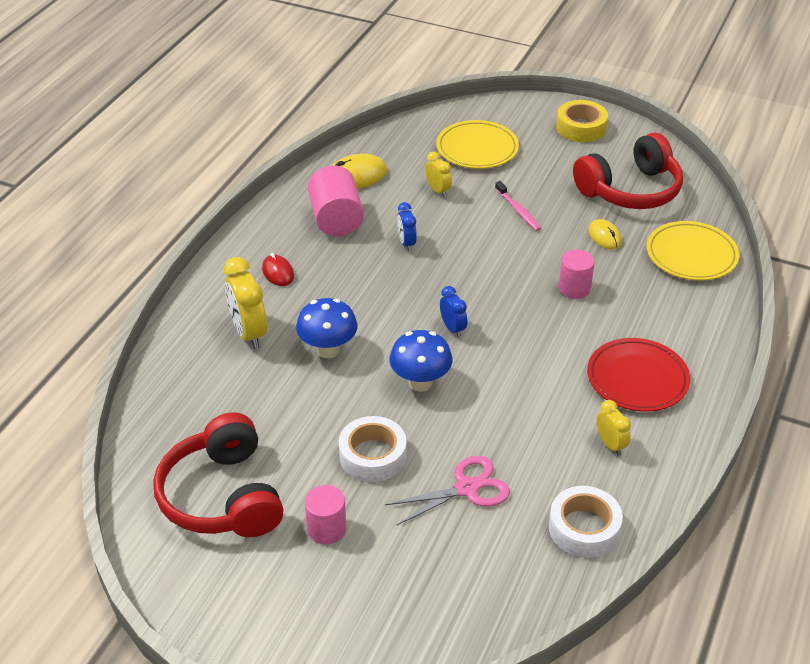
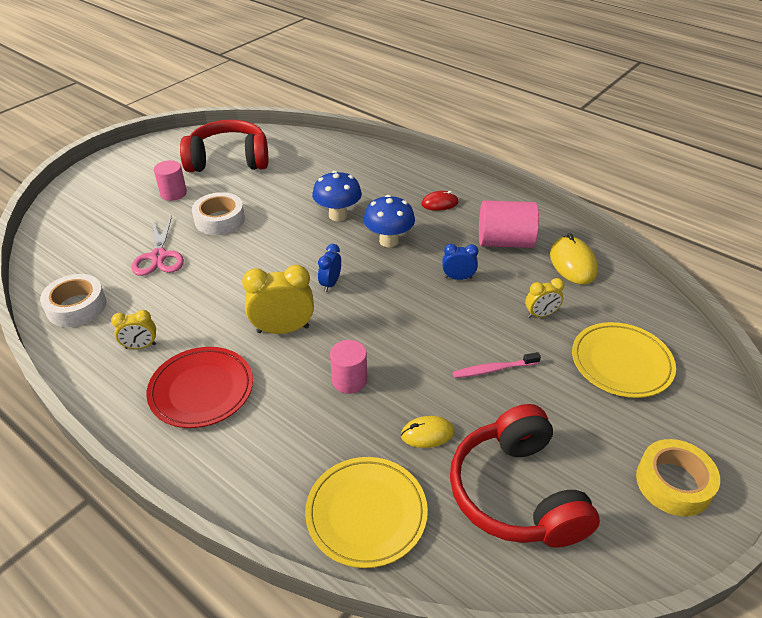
camera: 105 degrees right, 0 degrees up
yellow clock [224,257,267,349] -> yellow clock moved to [242,265,314,334]
blue mushroom [389,330,453,392] -> blue mushroom moved to [363,195,415,247]
blue clock [440,286,467,337] -> blue clock turned 120 degrees clockwise [318,244,341,292]

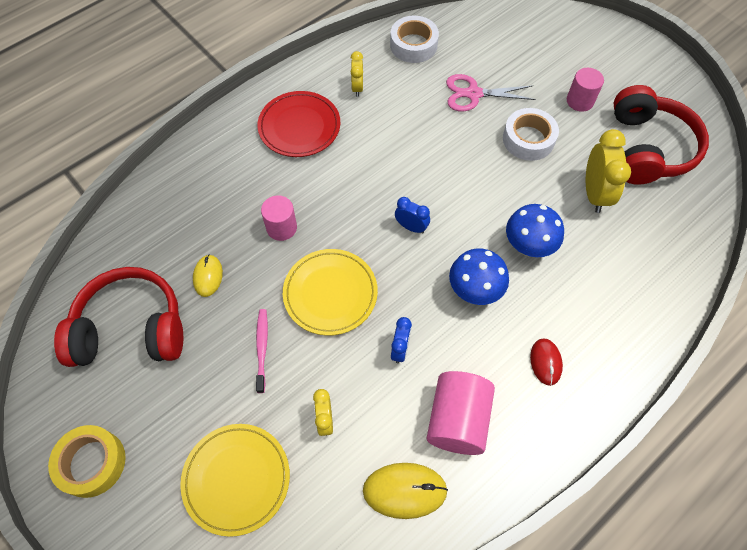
camera: 100 degrees right, 20 degrees up
yellow clock [242,265,314,334] -> yellow clock moved to [586,129,631,213]
yellow plate [305,457,428,568] -> yellow plate moved to [283,249,378,336]

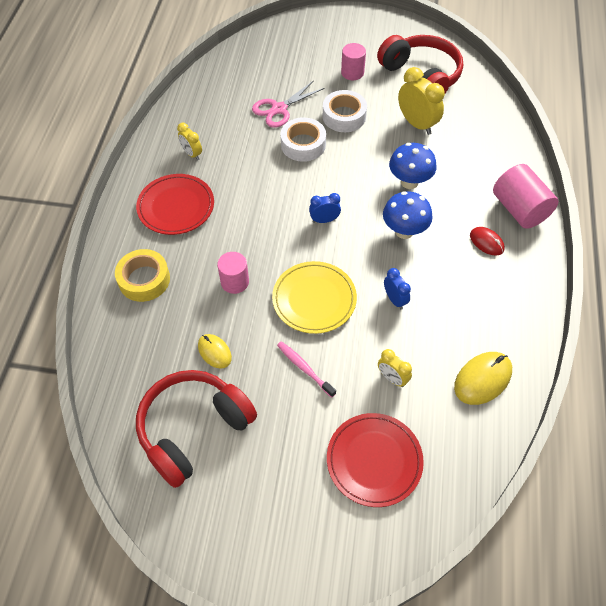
camera: 40 degrees left, 5 degrees down
yellow tape [48,425,126,498] -> yellow tape moved to [115,249,170,302]
yellow plate [180,424,290,537] -> red plate [327,413,424,507]
white tape [390,16,439,63] -> white tape moved to [281,117,326,162]
pink cylinder [427,371,495,455] -> pink cylinder moved to [493,164,559,229]

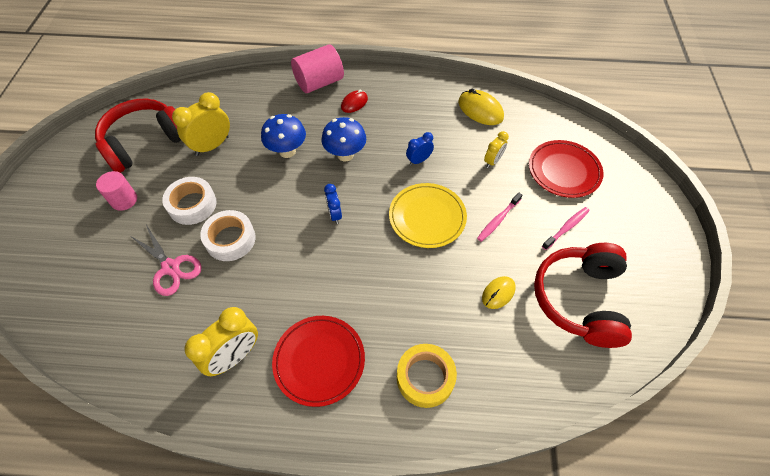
camera: 95 degrees left, 0 degrees up
red headphones [136,370,257,488] -> red headphones turned 60 degrees clockwise [534,243,632,348]
yellow clock [177,123,202,160] -> yellow clock [184,307,258,376], size x1.75
pink cylinder [217,252,249,294] -> none
none -> pink toothbrush [542,207,590,250]

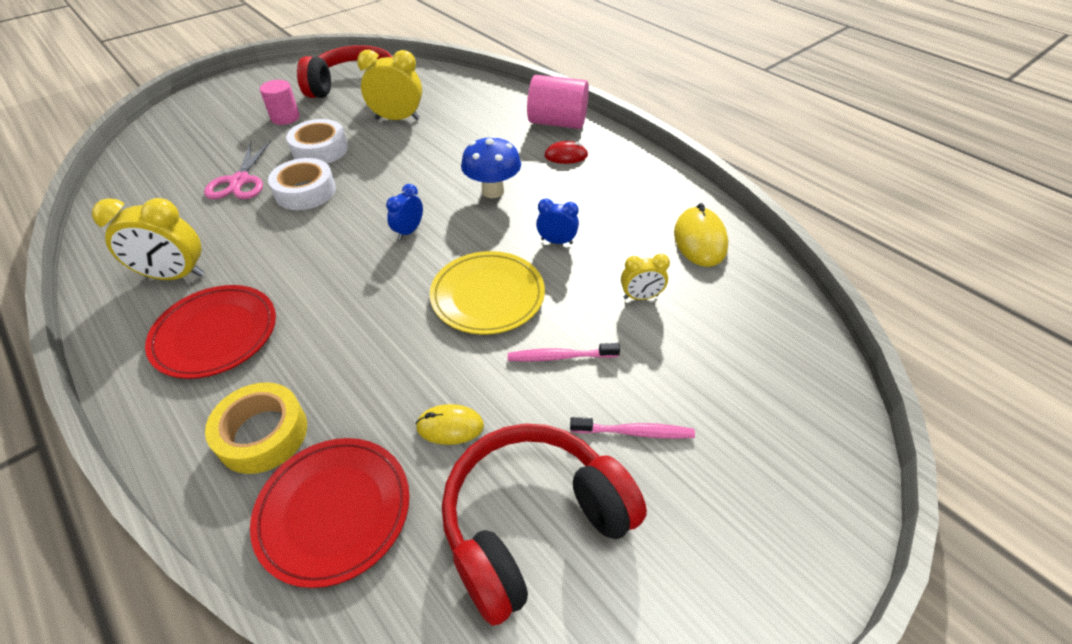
camera: 45 degrees right, 10 degrees down
blue mushroom [261,114,306,158] -> none
red plate [529,140,603,198] -> red plate moved to [250,438,410,588]

